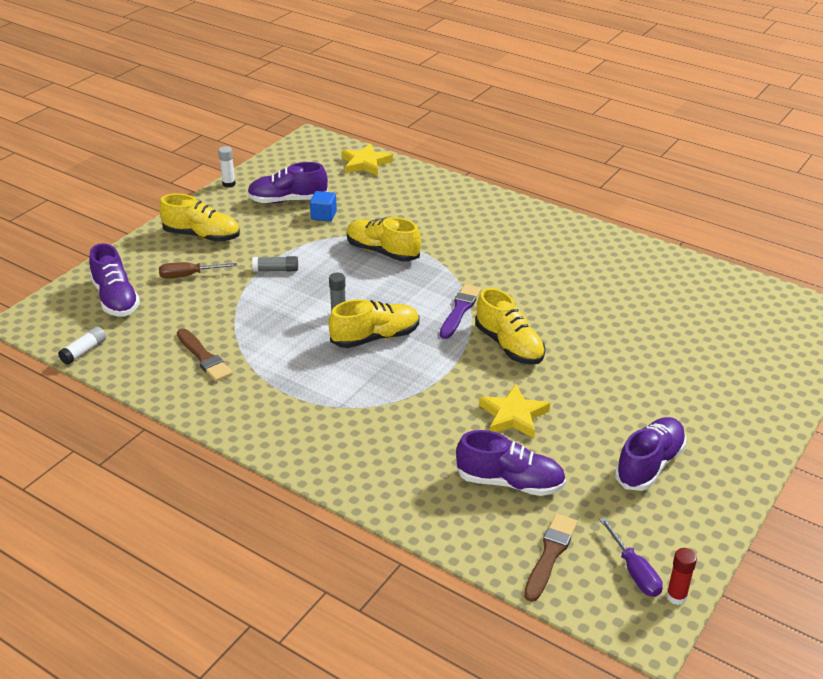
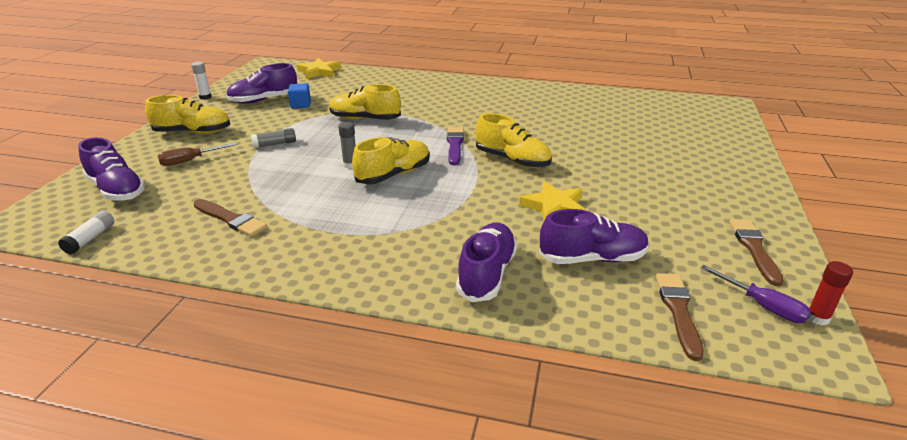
camera: 20 degrees left, 5 degrees down
purple shoe [615,417,686,491] -> purple shoe moved to [456,223,517,302]
none -> brown brush [729,219,784,286]

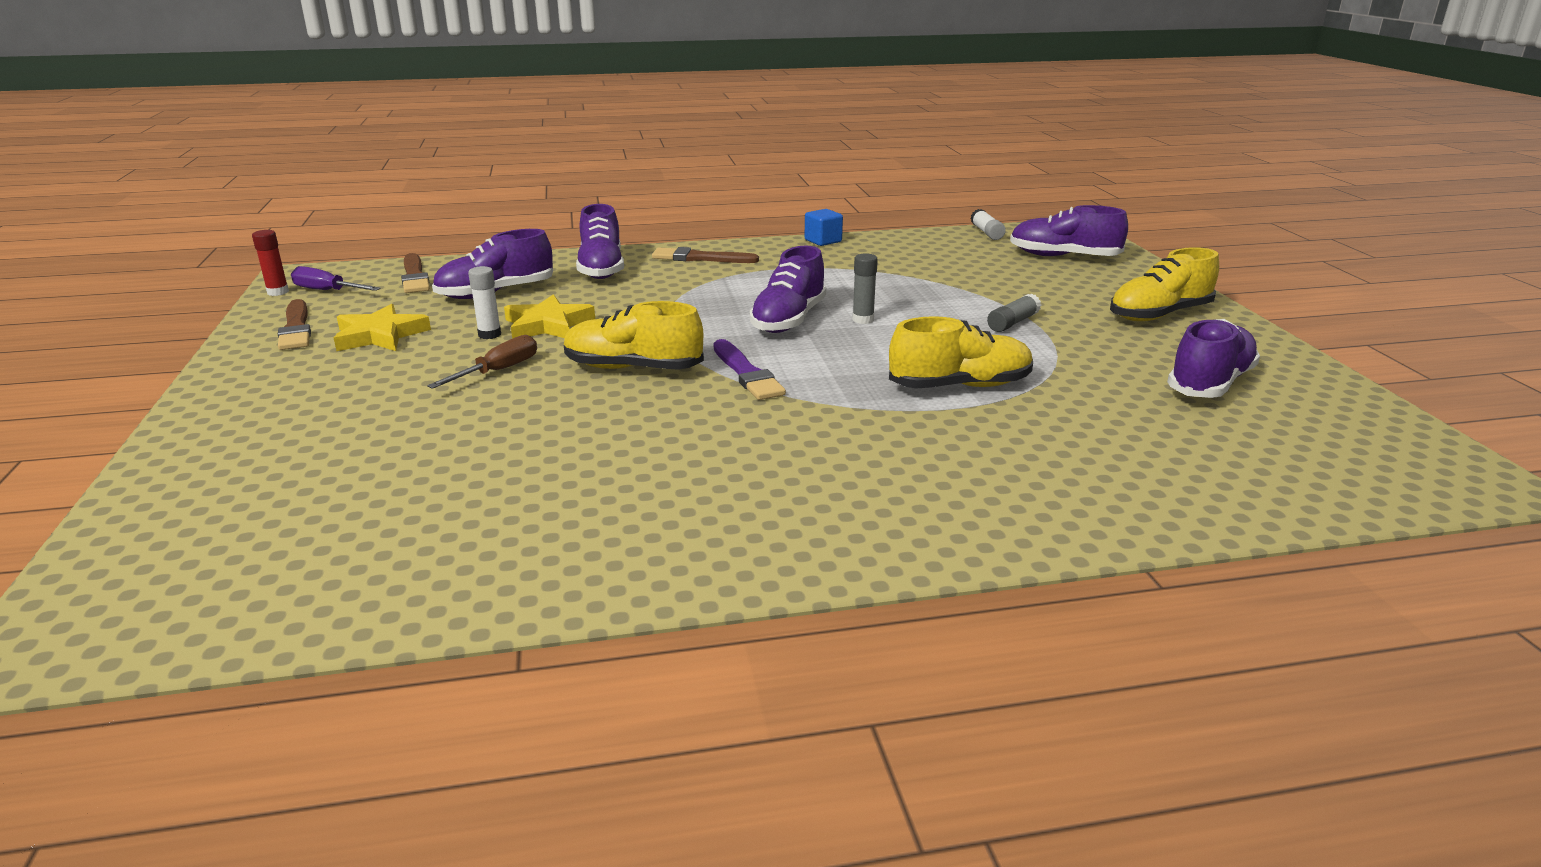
camera: 155 degrees right, 5 degrees down
brown screwdriver [158,143,237,166] -> brown screwdriver moved to [427,335,537,389]
white glue stick [191,62,212,100] -> white glue stick moved to [468,266,501,339]
brown brush [194,199,267,237] -> brown brush moved to [652,247,759,263]
blue cube [288,83,311,108] -> blue cube moved to [805,209,843,246]
yellow star [297,58,341,79] -> yellow star moved to [334,304,431,351]
yellow shoe [352,137,430,184] -> purple shoe [750,246,826,333]

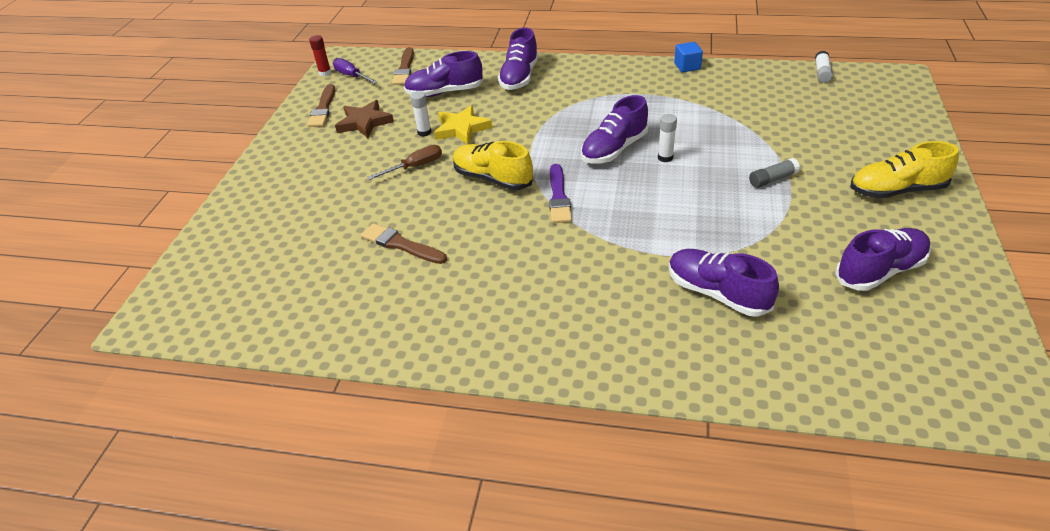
camera: 25 degrees right, 15 degrees up
yellow star [334,304,431,351] -> brown star [335,100,394,138]
brown brush [652,247,759,263] -> brown brush moved to [361,223,447,264]
grey glue stick [852,253,878,324] -> white glue stick [658,114,677,162]
yellow shoe [889,316,1033,389] -> none
purple shoe [1010,205,1128,256] -> purple shoe moved to [669,249,779,316]

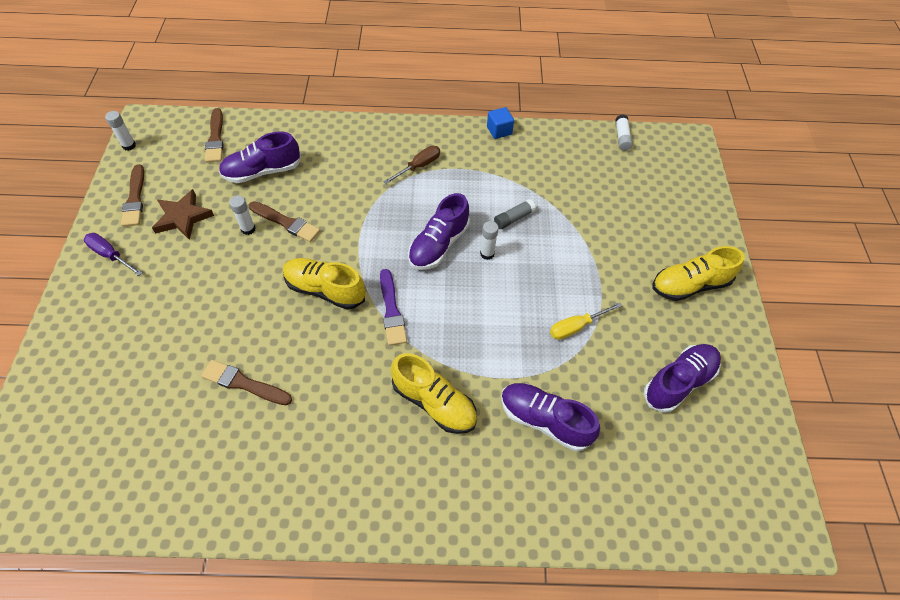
camera: 15 degrees left, 15 degrees up
red glue stick [309,35,331,76] -> white glue stick [105,111,136,151]
purple screwdriver [333,58,377,84] -> purple screwdriver moved to [84,233,142,276]
brown screwdriver [368,145,442,180] -> brown screwdriver moved to [383,146,440,184]
yellow star [434,105,492,144] -> brown brush [249,201,320,242]
purple shoe [498,27,539,90] -> none
grey glue stick [749,158,800,188] -> grey glue stick moved to [494,199,536,229]
none -> yellow shoe [391,353,477,434]
none -> yellow screwdriver [550,302,622,340]

